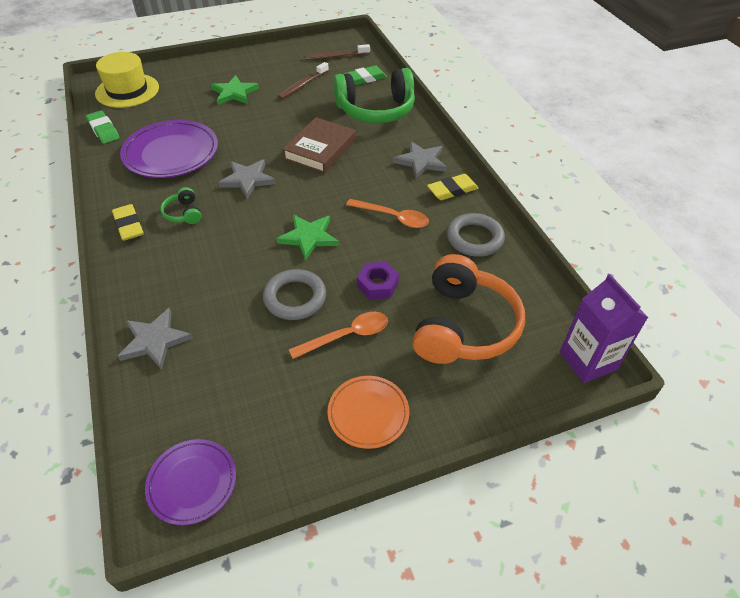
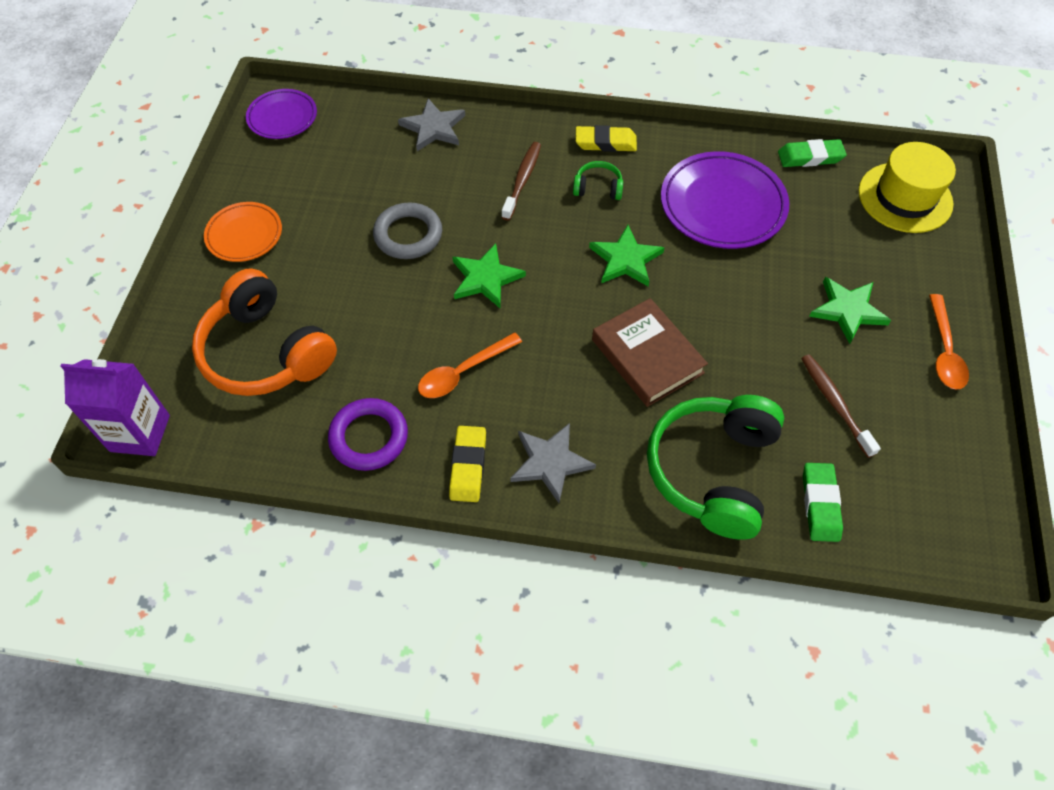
camera: 120 degrees right, 10 degrees up
grey star [218,159,276,199] -> green star [589,225,664,286]
orange spoon [289,312,388,359] -> orange spoon moved to [929,294,969,390]
brown toothbrush [305,44,370,60] -> brown toothbrush moved to [501,142,541,221]
purple nut [357,262,399,300] -> none
grey ring [447,213,505,257] -> purple ring [328,398,408,471]

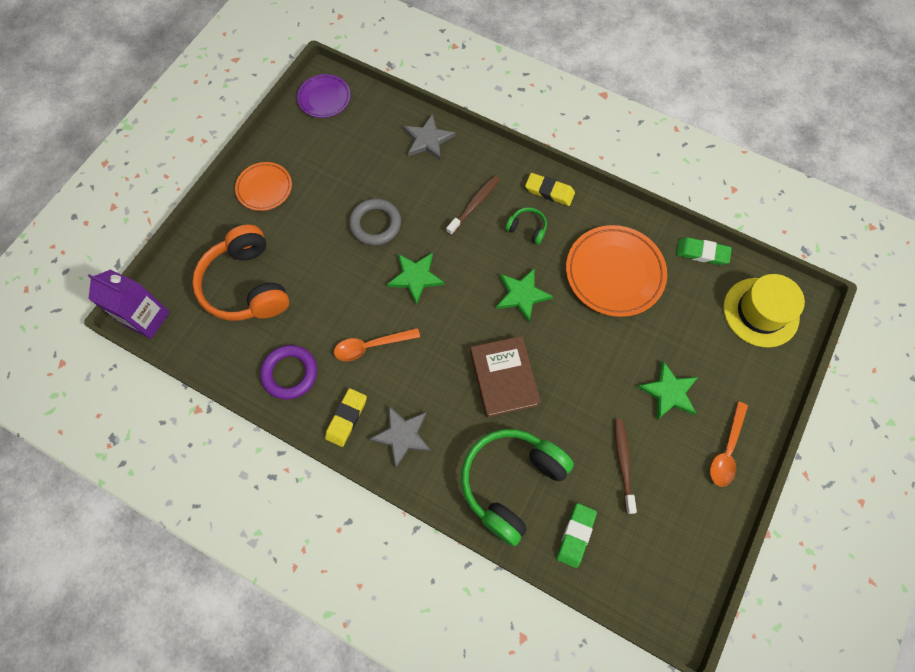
camera: 20 degrees right, 10 degrees up
purple plate [661,151,789,249] -> orange plate [566,225,667,317]

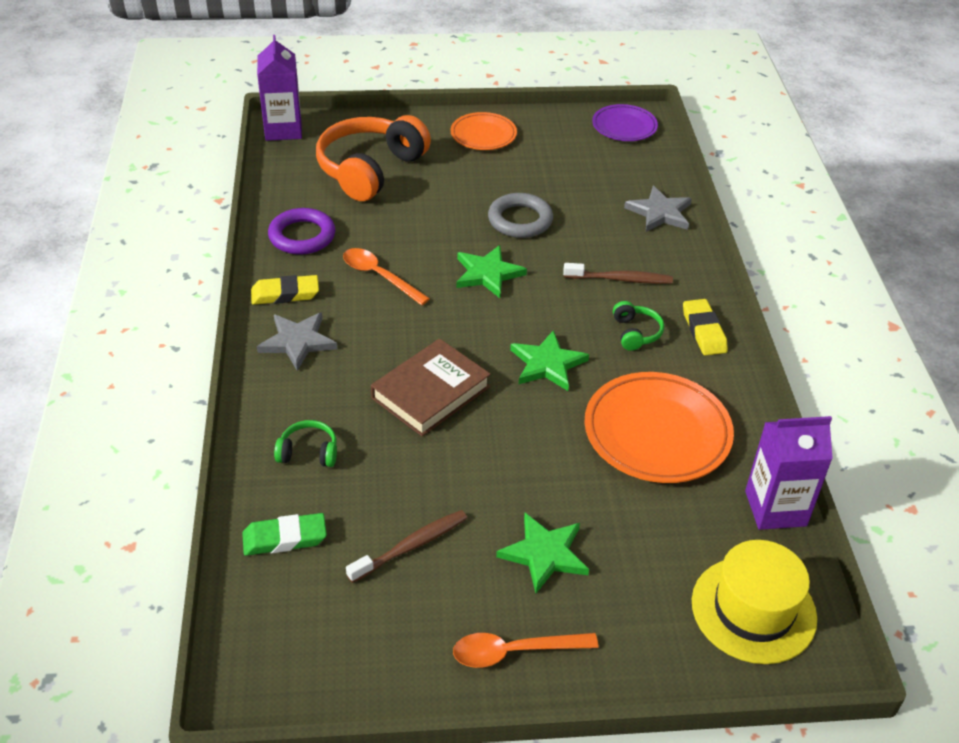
camera: 55 degrees right, 25 degrees down
green headphones [461,429,574,546] -> green headphones [274,420,337,467], size x0.43
green eraser [677,237,732,265] -> purple carton [745,416,833,530]

